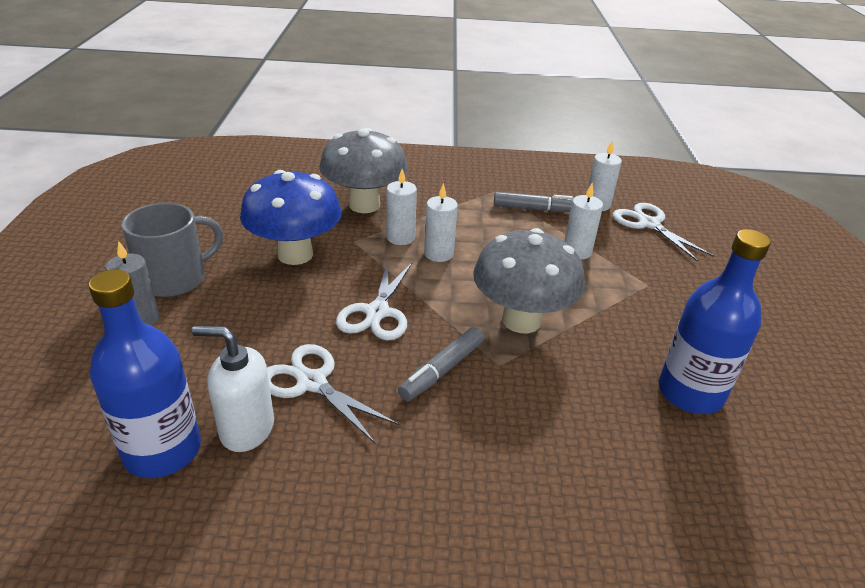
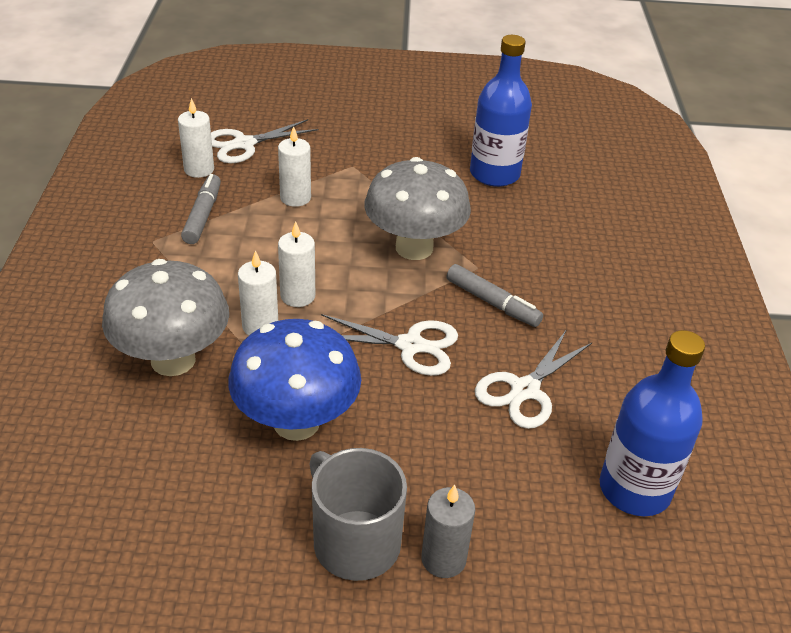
camera: 90 degrees left, 5 degrees up
white soap dispenser [192,326,274,452] -> none

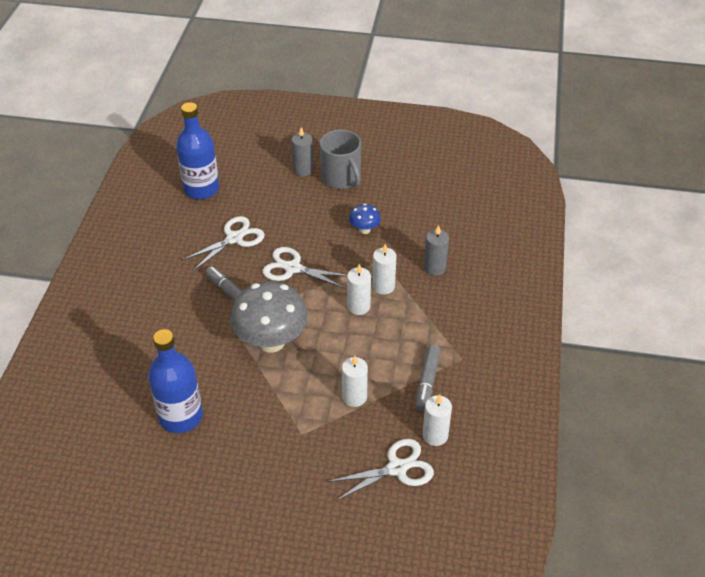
camera: 170 degrees left, 5 degrees up
grey mushroom [102,259,229,376] -> grey candle [424,225,449,276]
blue mushroom [228,319,361,441] -> blue mushroom [349,204,381,234], size x0.46

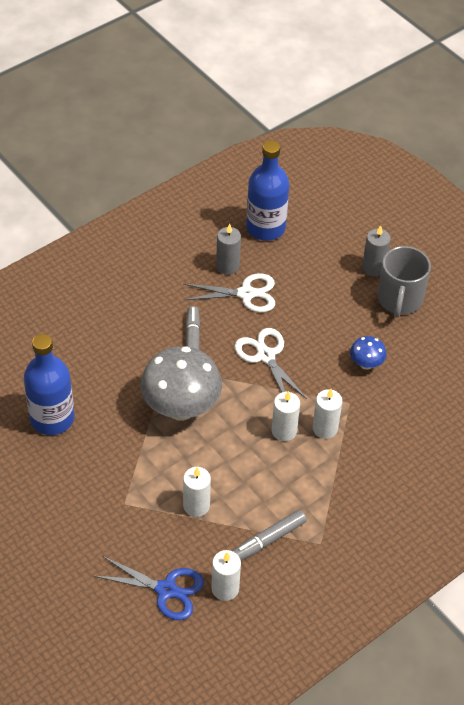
camera: 40 degrees right, 5 degrees up
white scissors [327,439,434,501] -> blue scissors [94,556,204,620]
grey candle [424,225,449,276] -> grey candle moved to [216,224,241,275]

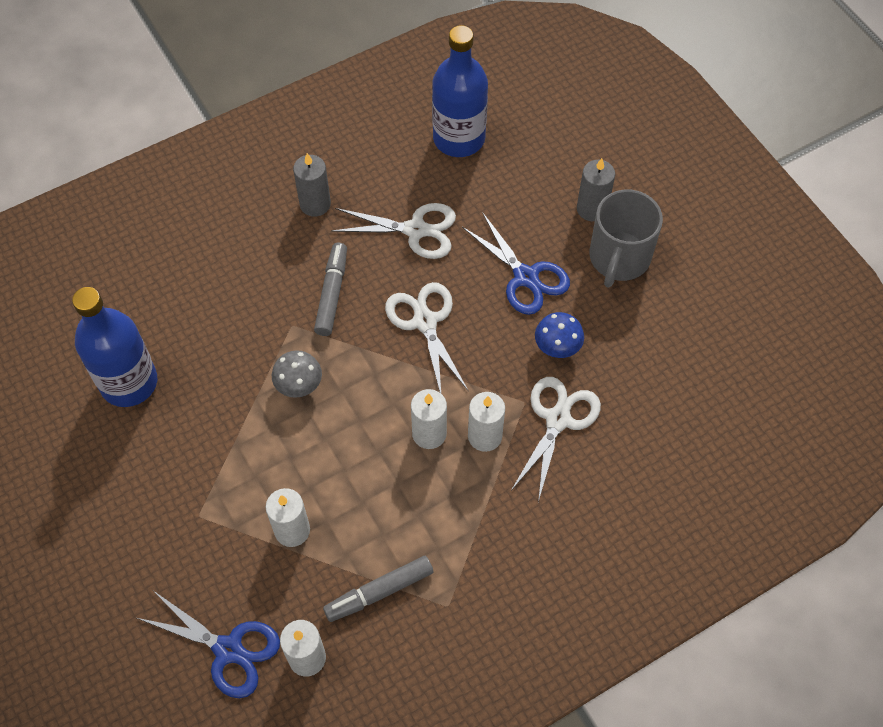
camera: 10 degrees right, 10 degrees up
grey mushroom [140,346,222,421] -> grey mushroom [272,350,322,398], size x0.46
grey candle [216,224,241,275] -> grey candle moved to [293,153,331,217]
none -> blue scissors [462,213,570,315]
none -> white scissors [511,377,601,502]

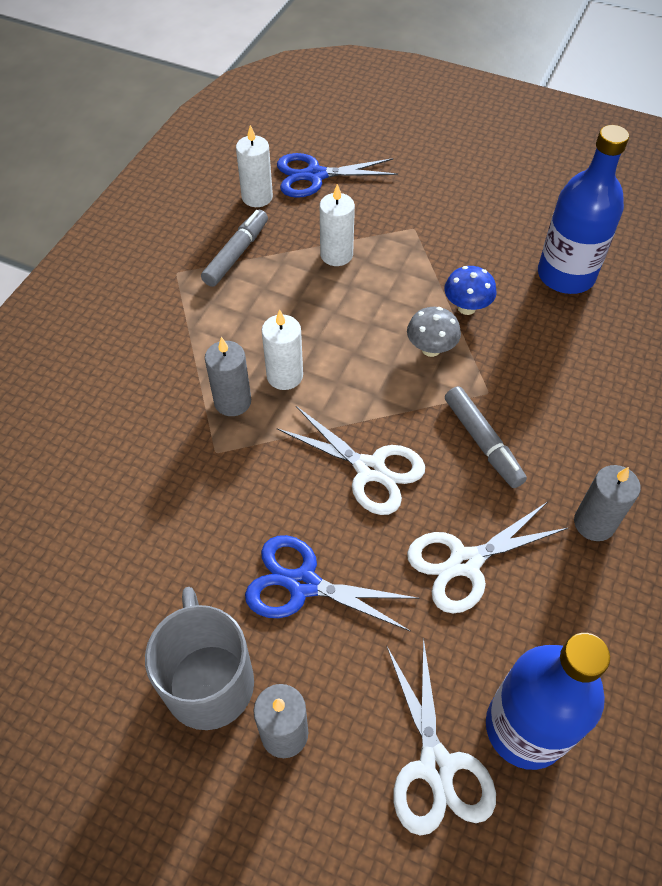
camera: 145 degrees right, 5 degrees down
white candle [468,392,505,452] -> grey candle [205,337,251,416]
white scissors [511,377,601,502] -> white scissors moved to [387,637,496,836]
blue mushroom [535,312,584,358] -> blue mushroom moved to [444,266,497,315]

